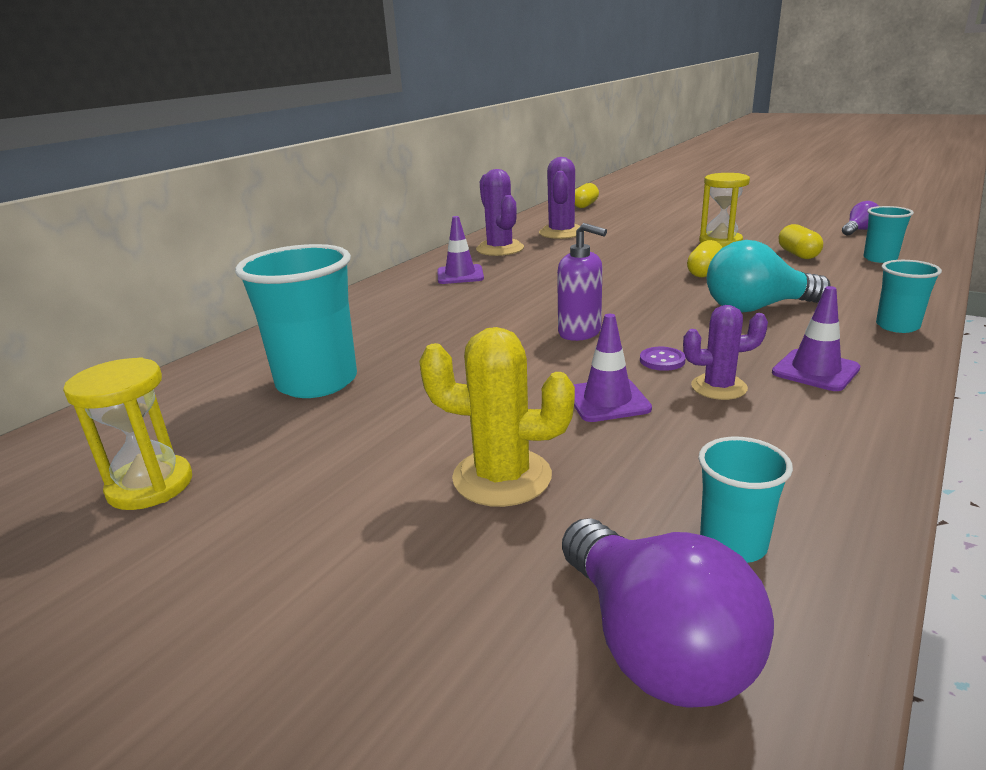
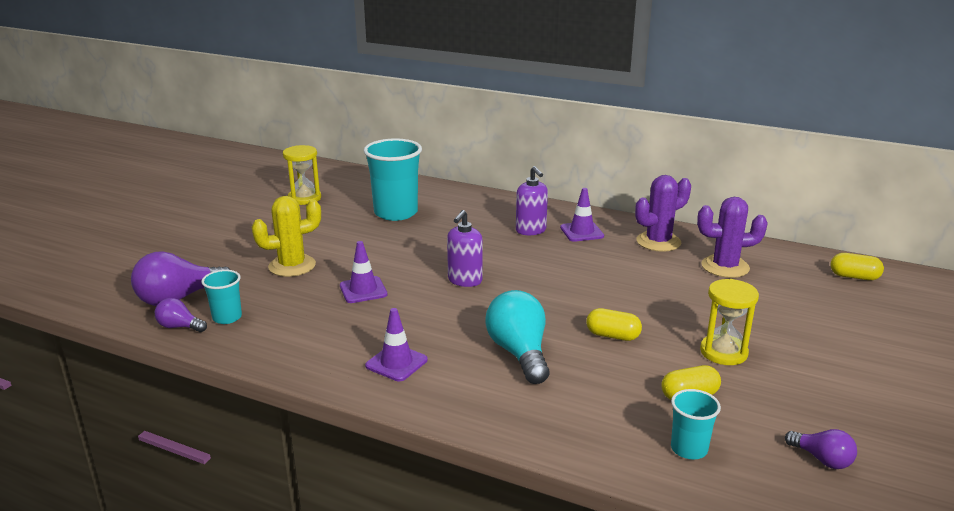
camera: 80 degrees right, 0 degrees up
yellow cactus [419,327,575,507] -> yellow cactus turned 60 degrees clockwise [252,196,321,277]
purple button [640,347,686,371] -> none
purple cactus [683,305,768,400] -> none
turquoise cup [876,260,942,333] -> none
none -> purple light bulb [155,298,207,332]
none -> purple soap dispenser [516,166,548,235]

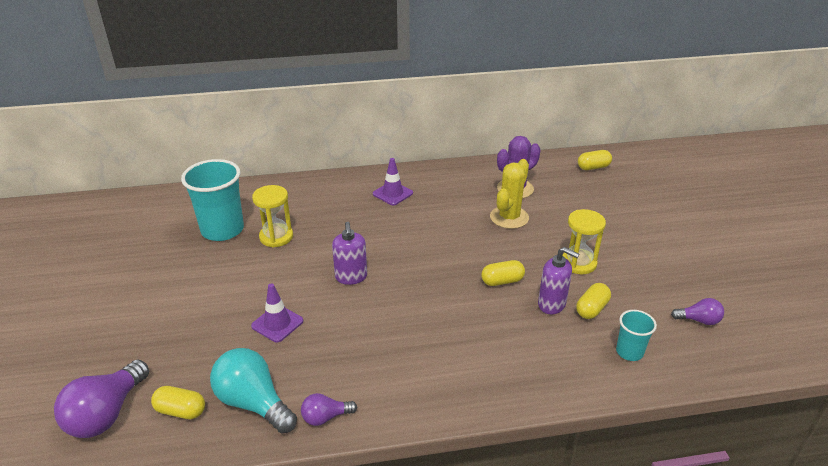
camera: 35 degrees left, 10 degrees up
purple light bulb [155,298,207,332] -> purple light bulb moved to [301,393,357,426]
turquoise cup [201,270,242,324] -> yellow capsule [151,386,205,419]
yellow cactus [252,196,321,277] -> yellow cactus moved to [490,159,529,229]
yellow hourglass [283,145,321,205] -> yellow hourglass moved to [252,185,293,247]
purple traffic cone [365,308,428,381] -> none
turquoise light bulb [485,290,549,384] -> turquoise light bulb moved to [210,348,297,433]
purple soap dispenser [516,166,548,235] -> purple soap dispenser moved to [538,247,579,314]
purple cactus [635,175,691,252] -> none

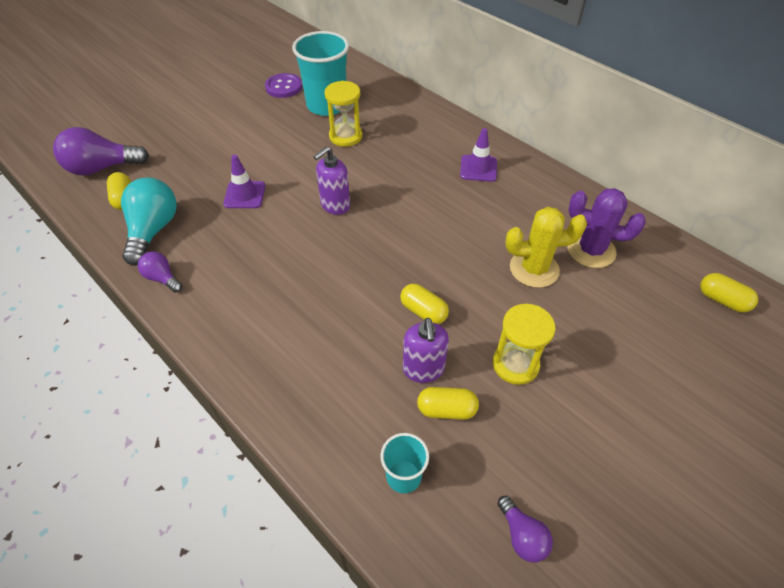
camera: 55 degrees right, 15 degrees up
none -> purple button [265,73,302,98]

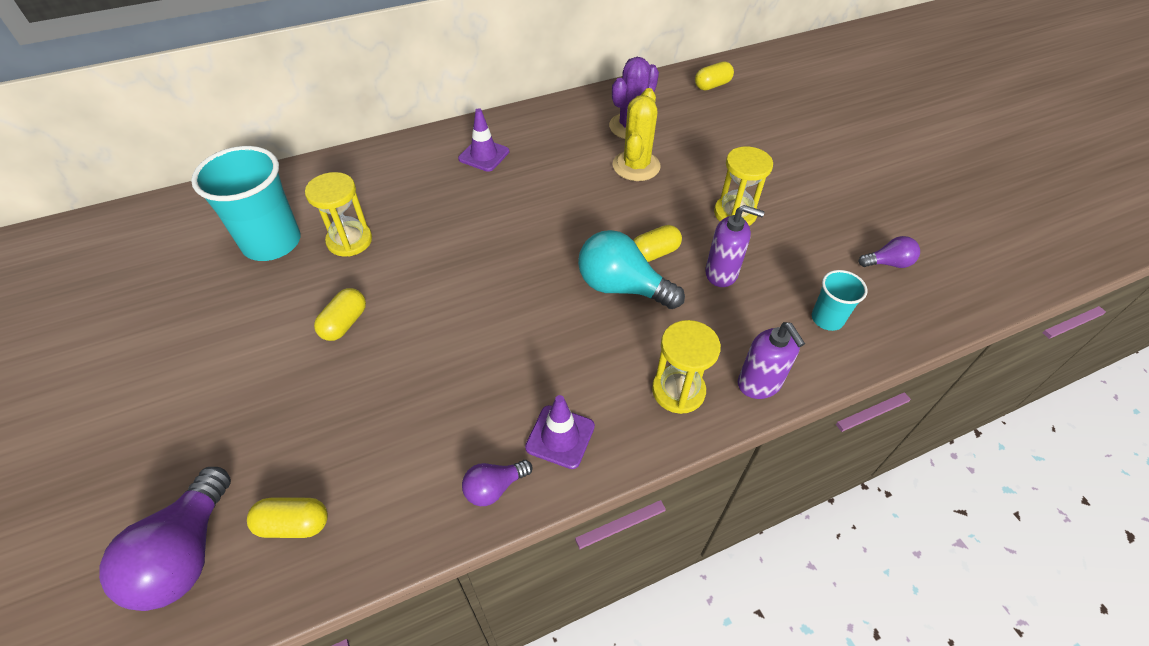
camera: 70 degrees left, 0 degrees up
turquoise light bulb [121,177,177,266] -> turquoise light bulb moved to [578,230,685,309]
purple traffic cone [223,155,265,208] -> purple traffic cone moved to [525,395,595,469]
purple button [265,73,302,98] -> none
purple soap dispenser [313,146,350,215] -> purple soap dispenser moved to [738,322,805,399]
yellow capsule [417,387,479,420] -> yellow capsule moved to [314,288,366,341]
none -> yellow hourglass [652,320,721,414]

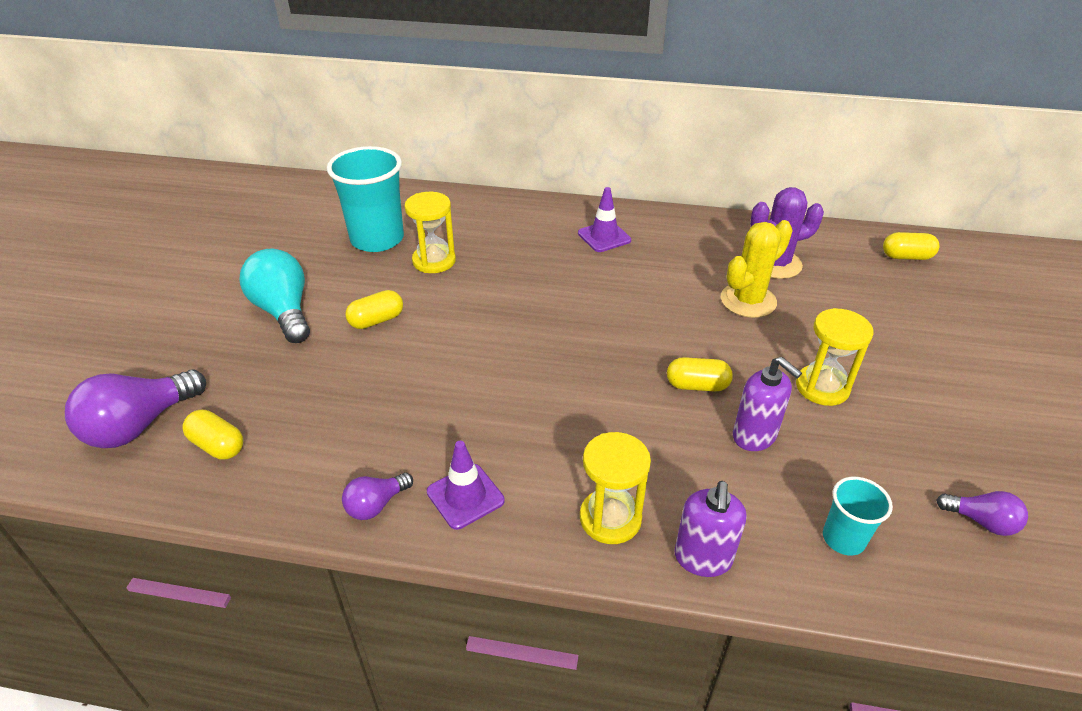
camera: 35 degrees right, 10 degrees down
purple light bulb [462,460,533,506] -> purple light bulb turned 45 degrees counterclockwise [342,473,413,520]
turquoise light bulb [578,230,685,309] -> turquoise light bulb moved to [240,249,310,343]

